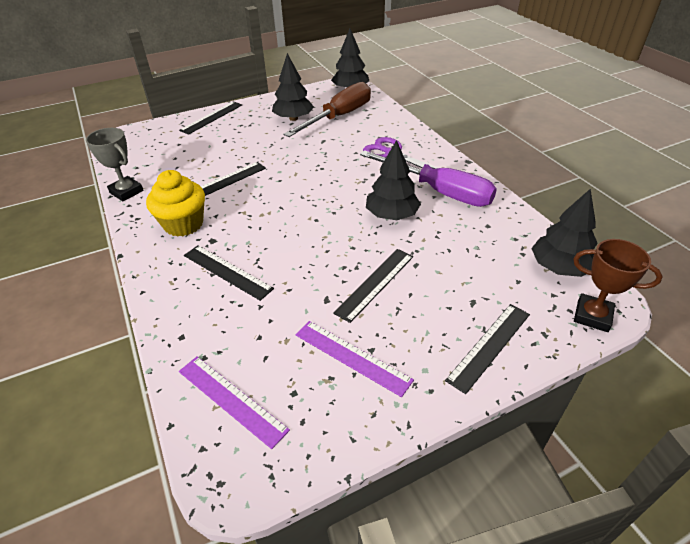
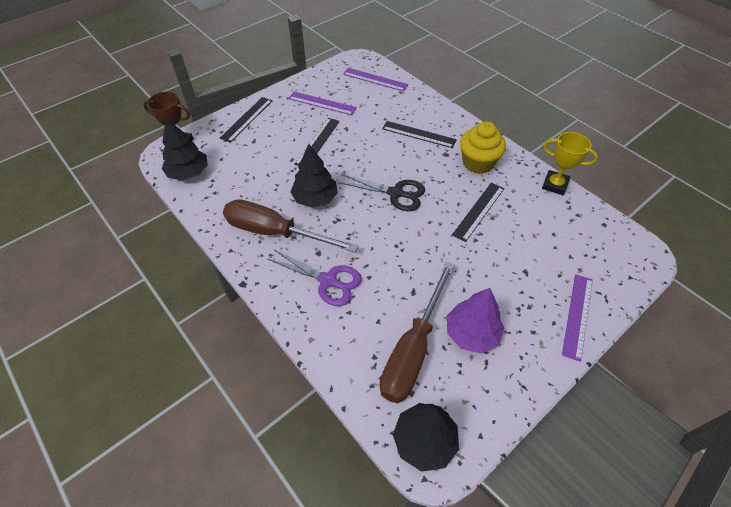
camera: 165 degrees right, 10 degrees up
grey trophy [86,128,144,201] -> yellow trophy [542,132,598,195]
black ruler [179,101,242,135] -> purple ruler [562,275,593,362]
black tree [272,53,314,121] -> purple tree [447,288,504,354]
purple screwdriver [360,150,497,207] -> brown screwdriver [223,199,358,252]
none -> black scissors [338,174,425,211]

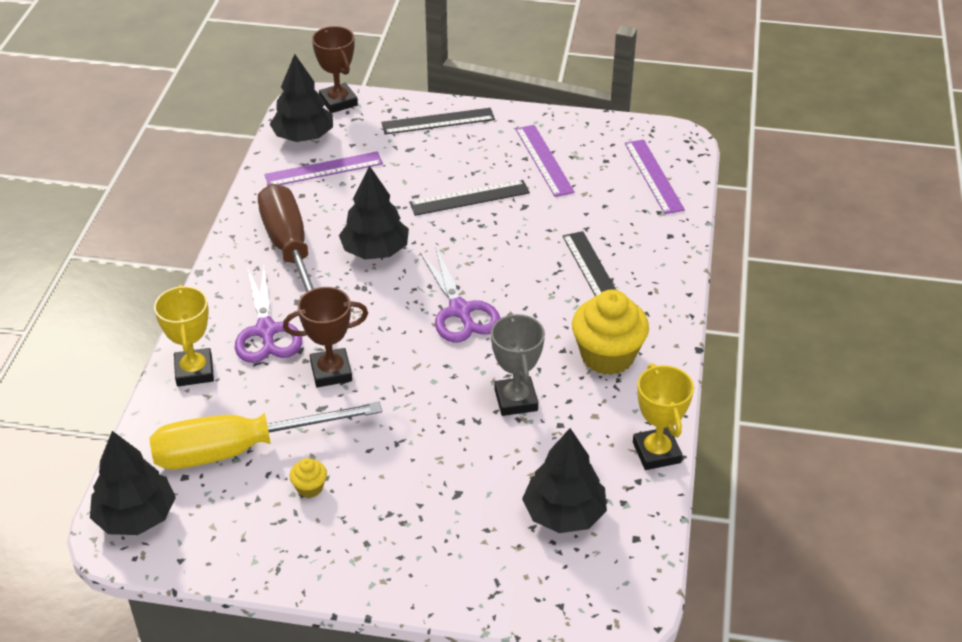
camera: 50 degrees right, 10 degrees down
black scissors [338,174,425,211] -> purple scissors [420,248,501,342]
brown screwdriver [380,262,455,403] -> yellow screwdriver [150,401,382,469]
purple tree [447,288,504,354] -> yellow cupcake [290,458,327,498]
black ruler [452,183,504,242] -> grey trophy [491,312,545,416]
purple ruler [562,275,593,362] -> purple ruler moved to [265,151,383,185]
none -> yellow trophy [154,285,214,386]
none -> brown trophy [283,287,368,387]
none -> black tree [522,428,607,533]

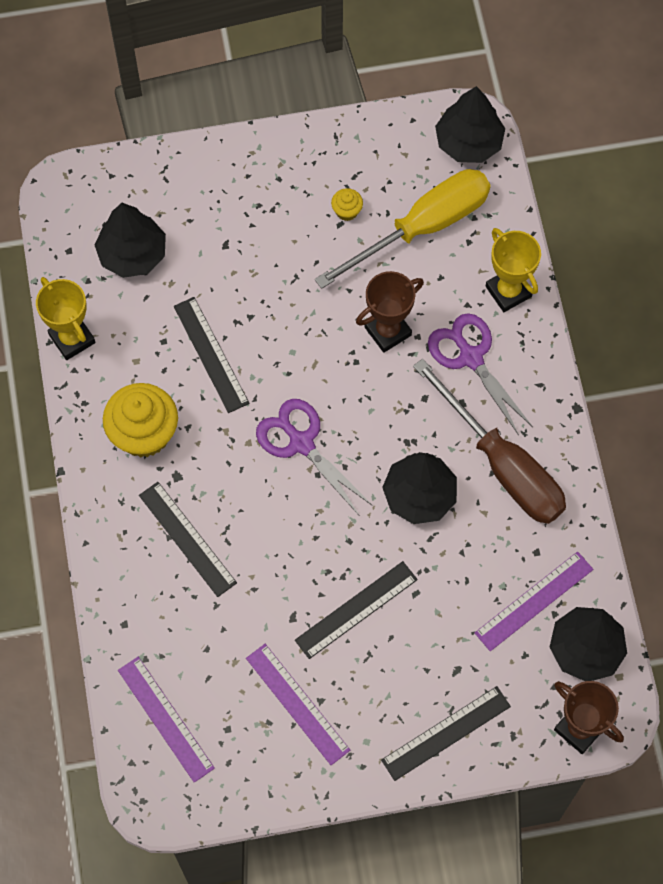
camera: 160 degrees right, 25 degrees up
grey trophy [491,312,545,416] -> black ruler [174,297,249,413]

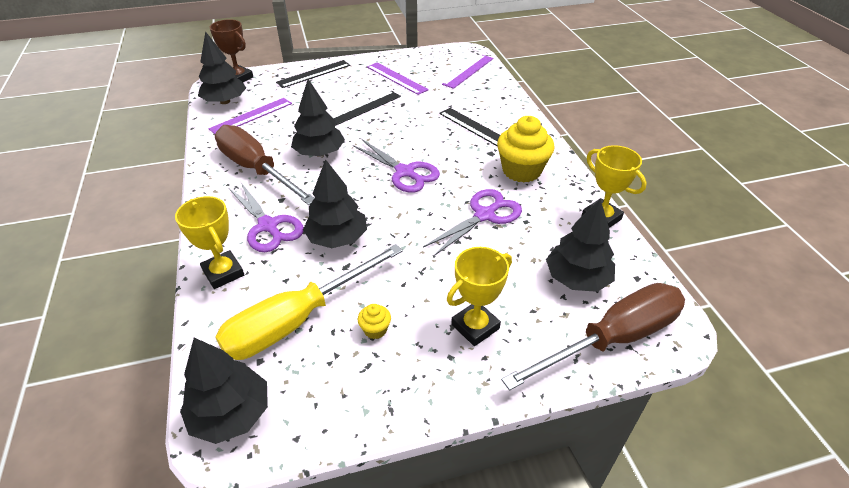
camera: 175 degrees right, 25 degrees down
purple ruler [118,657,215,783] -> purple ruler turned 75 degrees clockwise [442,55,494,89]
black ruler [174,297,249,413] -> purple scissors [423,189,522,257]
brown trophy [356,271,424,353] -> black tree [303,159,367,248]
none -> yellow trophy [447,247,512,346]
none -> brown screwdriver [501,283,685,391]

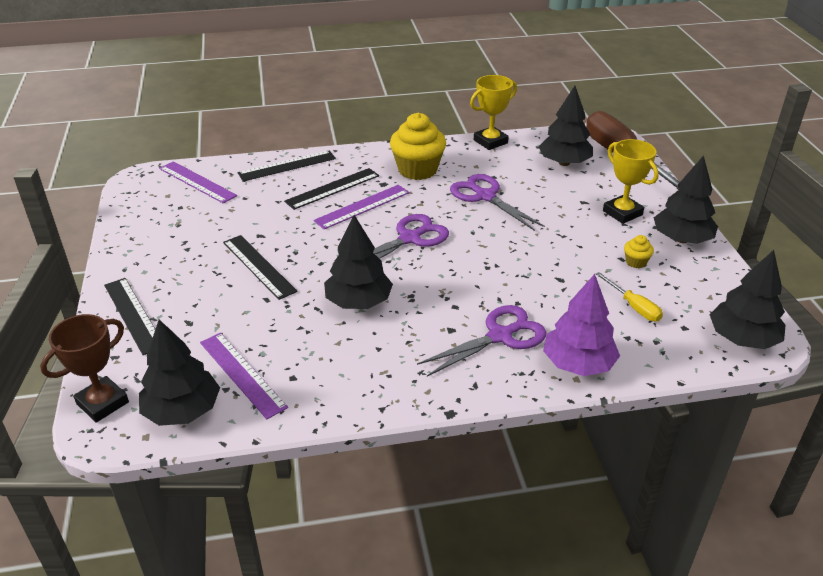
camera: 85 degrees left, 5 degrees down
yellow trophy [175,196,244,289] -> purple tree [543,274,620,376]
brown screwdriver [215,125,314,205] -> none
yellow screwdriver [215,244,403,360] -> yellow screwdriver [596,272,663,321], size x0.43
black tree [303,159,367,248] -> black tree moved to [654,155,718,244]
purple ruler [367,63,429,95] -> purple ruler moved to [313,185,409,229]
none -> black ruler [238,150,336,181]

